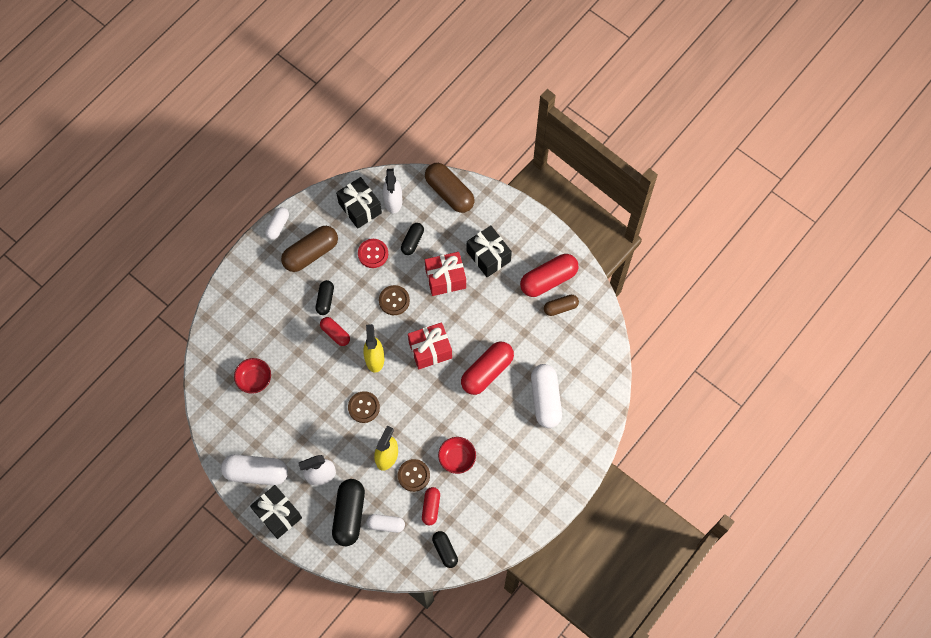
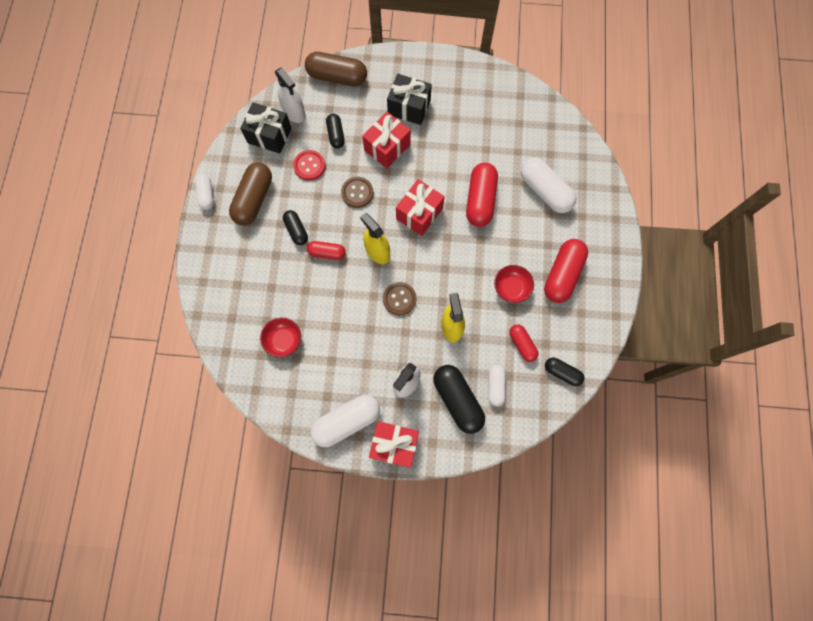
camera: 35 degrees left, 5 degrees up
black gift [250,485,302,539] -> red gift [369,421,419,468]
white capsule [367,514,405,533] -> white capsule turned 60 degrees counterclockwise [488,365,505,406]
brown button [398,459,430,492] -> none
red capsule [520,254,579,297] -> red capsule moved to [544,239,588,303]
brown capsule [544,295,579,316] -> none

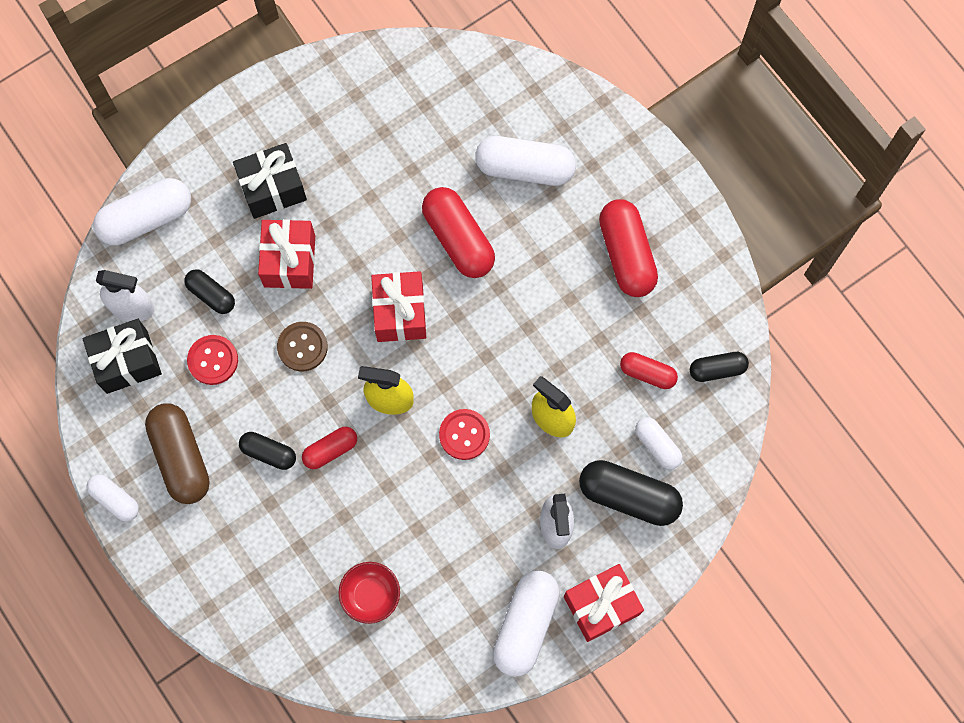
camera: 40 degrees left, 0 degrees up
brown capsule [305,52,367,86] -> white capsule [93,178,191,246]
brown button [383,282,416,315] -> red button [439,409,490,460]
red bowl [494,265,534,303] -> none

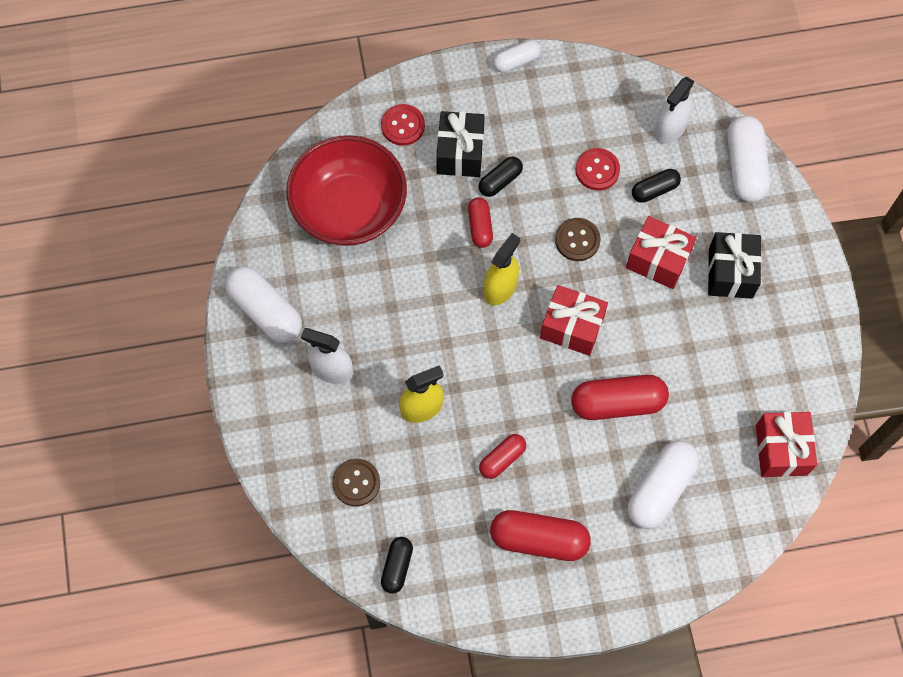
camera: 115 degrees right, 5 degrees down
black gift [82,319,162,394] -> black gift moved to [436,111,485,177]
brown capsule [145,403,210,504] -> none
red bowl [338,562,400,624] -> red bowl [287,135,407,246], size x2.25
red button [439,409,490,460] -> red button moved to [381,104,425,146]
red gift [564,564,644,642] -> red gift moved to [756,412,817,477]
black capsule [579,460,683,526] -> none
red capsule [620,352,678,389] -> red capsule moved to [479,434,526,479]
white capsule [635,417,682,470] -> brown button [332,458,380,506]

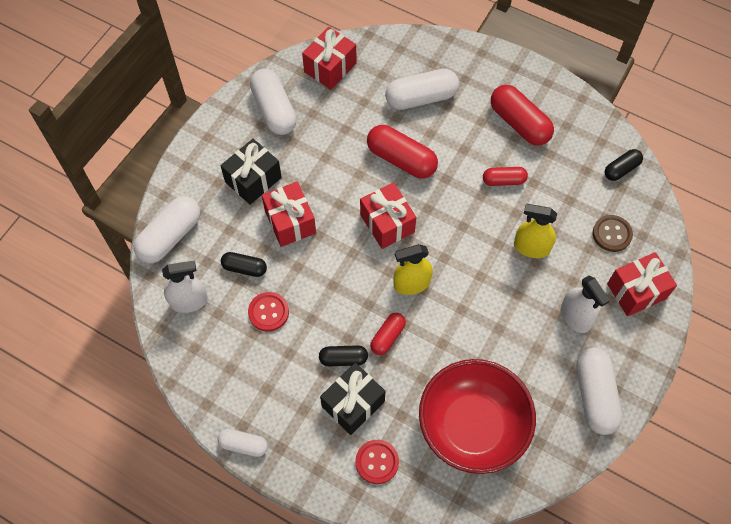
camera: 140 degrees left, 5 degrees down
brown button [555,218,601,261] -> none
none -> white capsule [250,69,297,135]
none -> red gift [607,252,677,317]

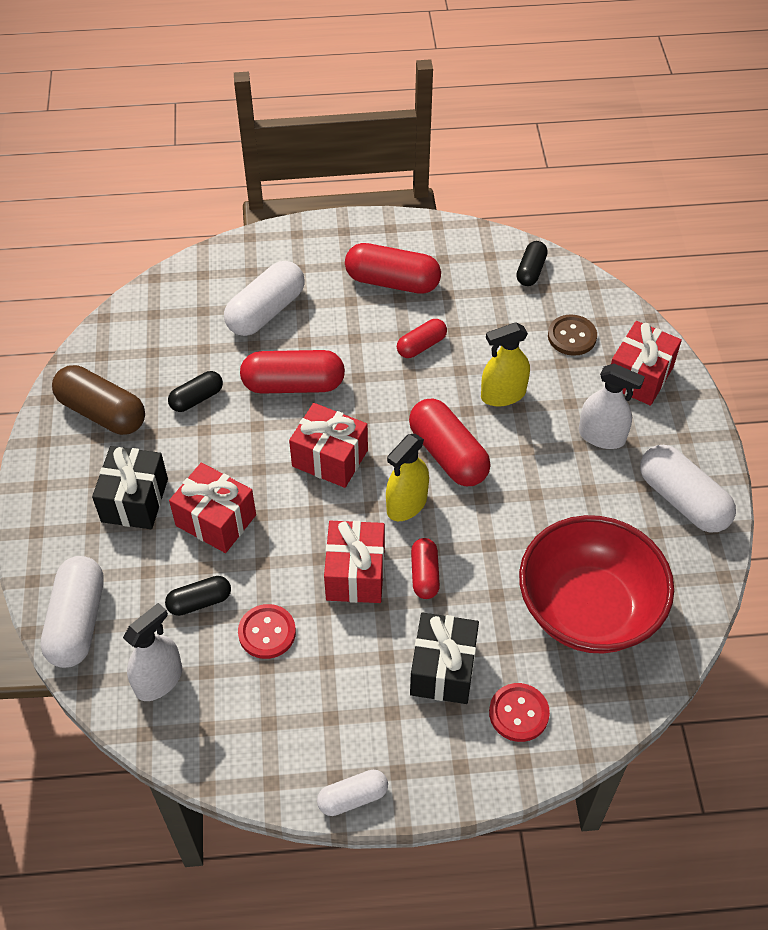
camera: 35 degrees left, 10 degrees down
white capsule [250,69,297,135] -> brown capsule [52,365,145,435]
red gift [302,27,357,90] -> red gift moved to [324,521,385,603]
black capsule [319,345,368,366] -> black capsule moved to [168,371,223,412]
none -> red capsule [409,398,490,486]

